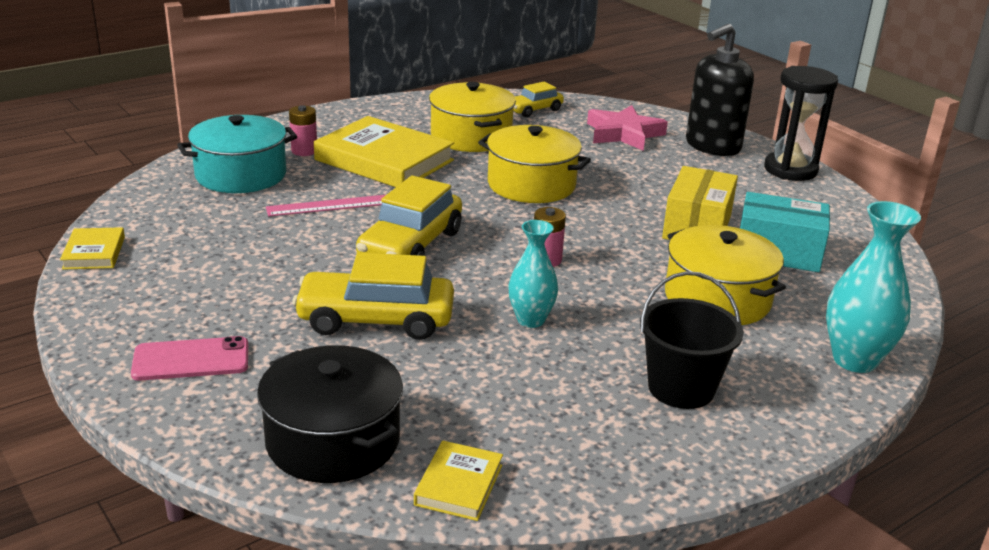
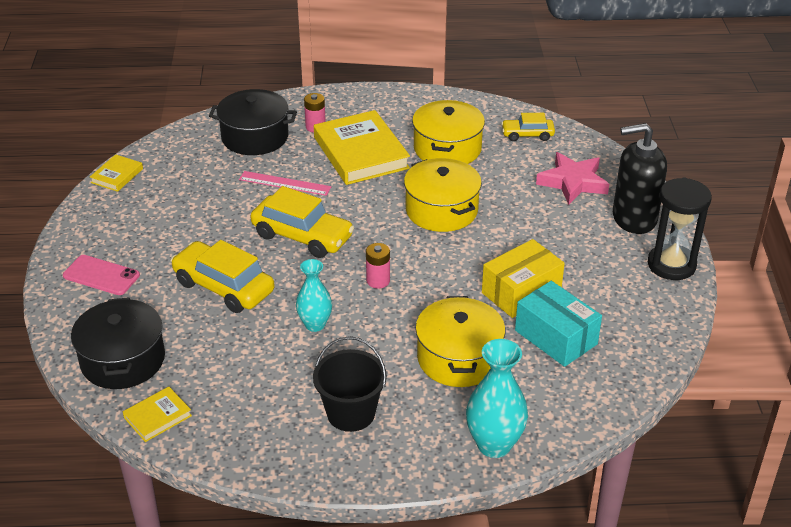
camera: 35 degrees right, 10 degrees up
turquoise pot [177,115,297,193] -> black pot [209,89,297,155]
yellow car [356,175,462,256] -> yellow car turned 120 degrees counterclockwise [250,186,354,258]

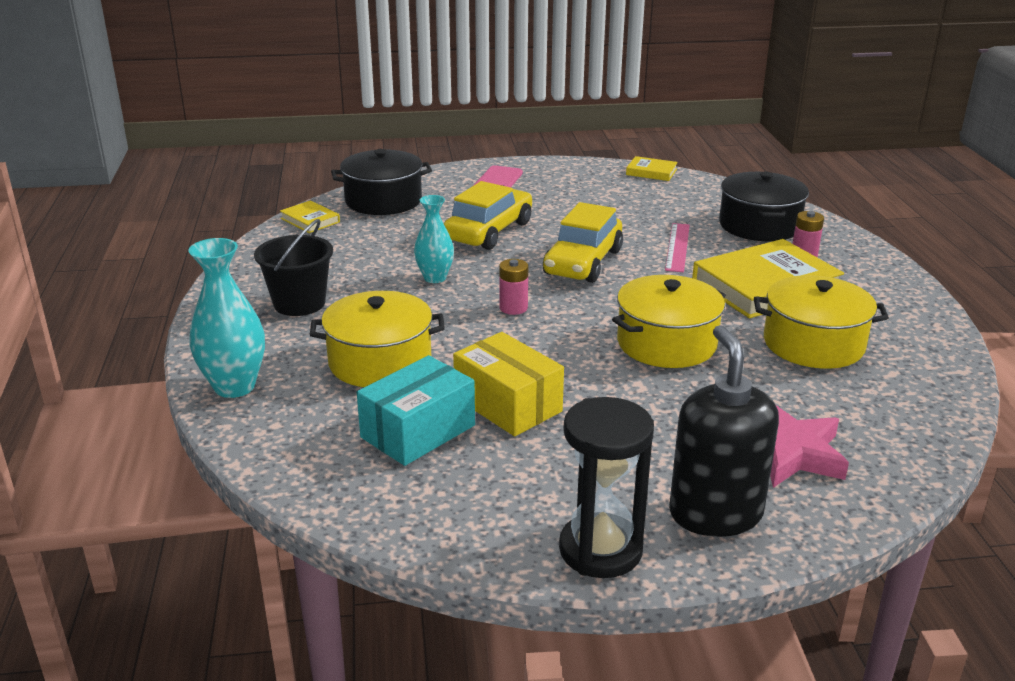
camera: 85 degrees right, 10 degrees down
yellow car [501,113,555,141] -> none

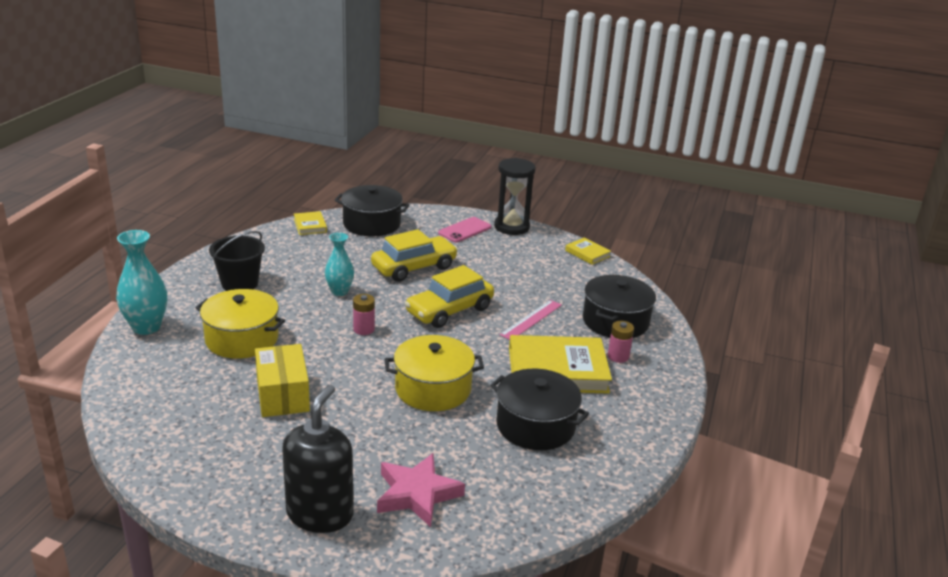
camera: 25 degrees right, 0 degrees up
turquoise box [357,355,475,466] -> none
black hourglass [559,397,654,578] -> black hourglass moved to [494,158,535,235]
yellow pot [754,275,889,369] -> black pot [490,369,589,450]

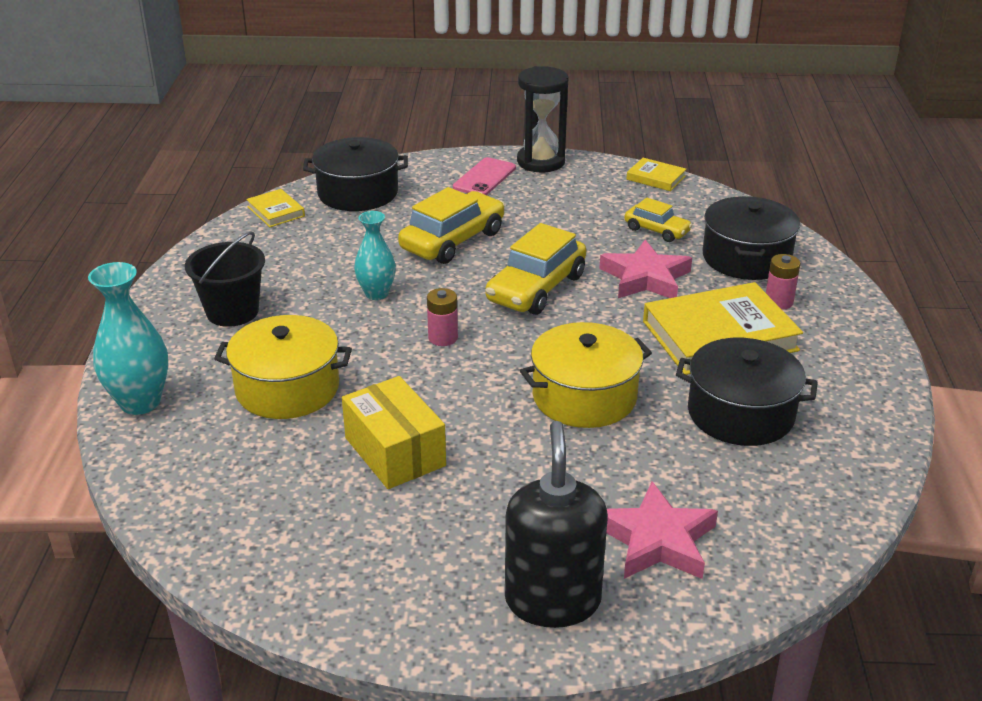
camera: 15 degrees left, 5 degrees up
pink ruler [499,300,562,340] -> pink star [599,240,692,298]
none -> yellow car [624,197,692,242]

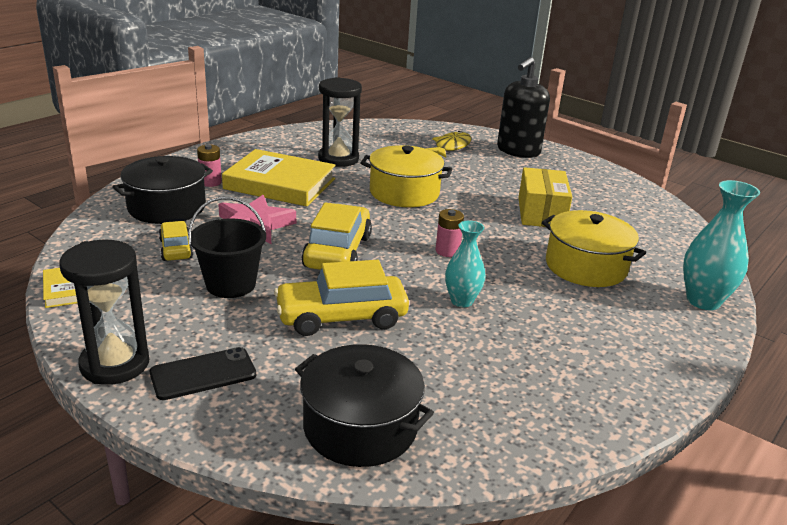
camera: 145 degrees left, 5 degrees down
black bucket [185,231,265,327] -> black bucket moved to [188,197,266,298]
yellow book [246,189,305,227] -> none
pink phone [453,157,516,195] -> black phone [150,347,256,400]
yellow car [485,223,586,315] -> yellow car turned 60 degrees counterclockwise [301,202,372,270]
pink star [606,481,718,579] -> yellow fish [425,131,471,158]
black pot [676,338,818,446] -> black hourglass [318,77,362,167]

